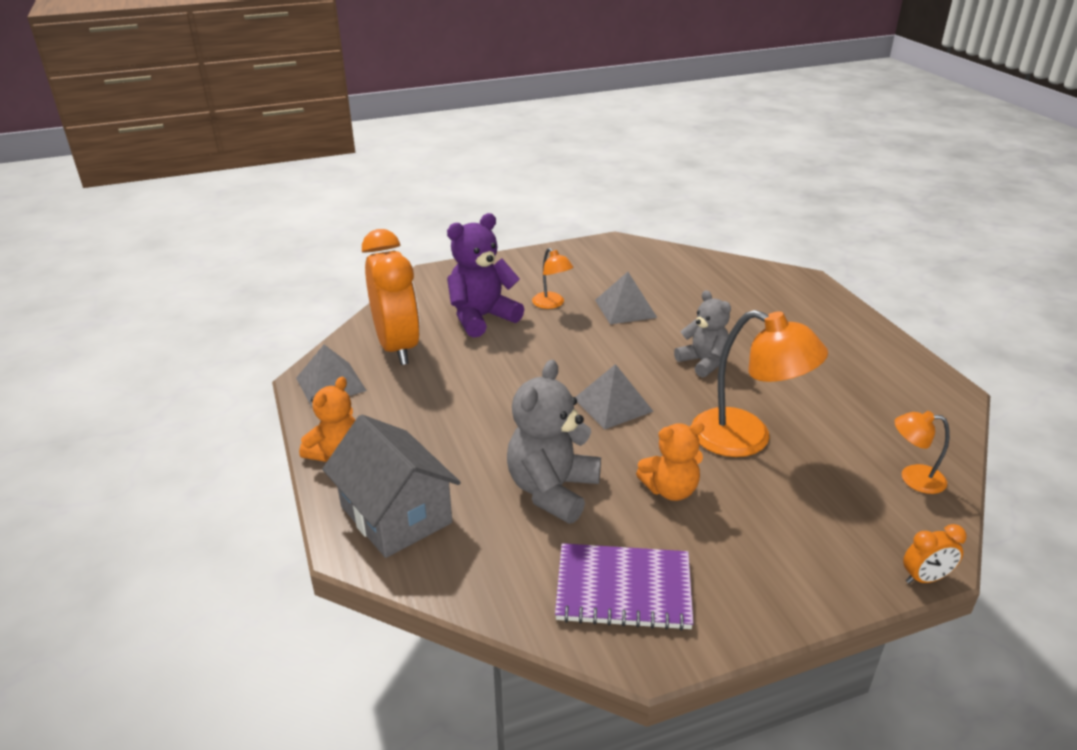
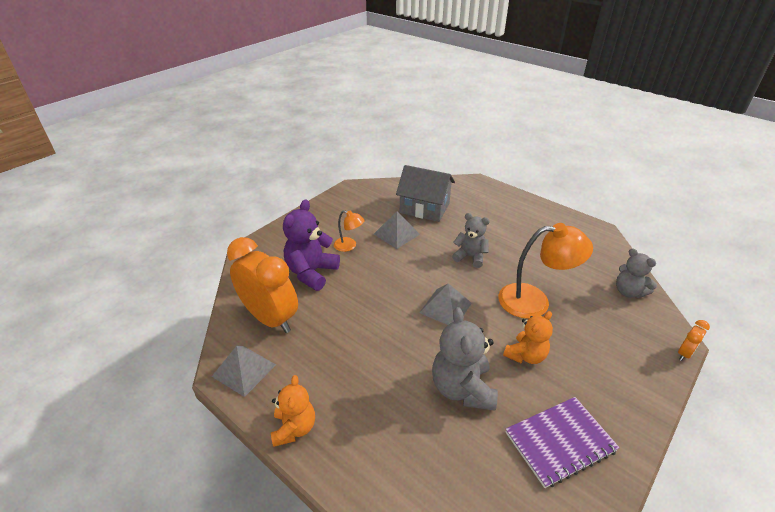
camera: 30 degrees left, 5 degrees up
grey house [322,415,461,558] -> grey house moved to [396,165,455,222]
orange lamp [895,411,950,494] -> grey teddy bear [616,248,657,298]

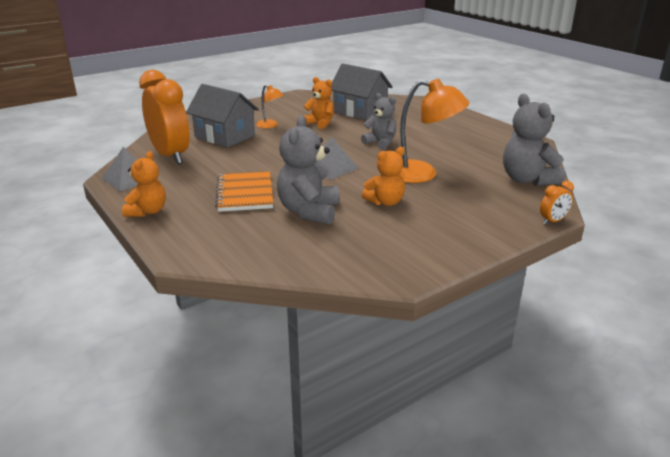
camera: 15 degrees right, 10 degrees down
purple teddy bear [283,200,340,291] -> grey house [186,84,259,147]
grey pyramid [374,211,420,249] -> orange teddy bear [304,77,334,129]
purple notebook [505,397,620,488] -> none
grey teddy bear [616,248,657,298] -> grey teddy bear [503,94,565,186], size x1.53
none -> orange notebook [215,171,273,212]

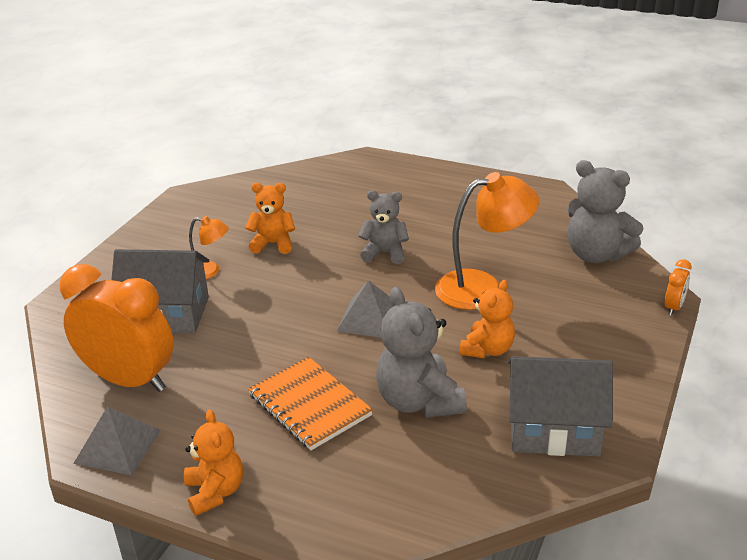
camera: 30 degrees left, 5 degrees up
grey house [331,64,393,120] -> grey house moved to [508,356,613,457]

